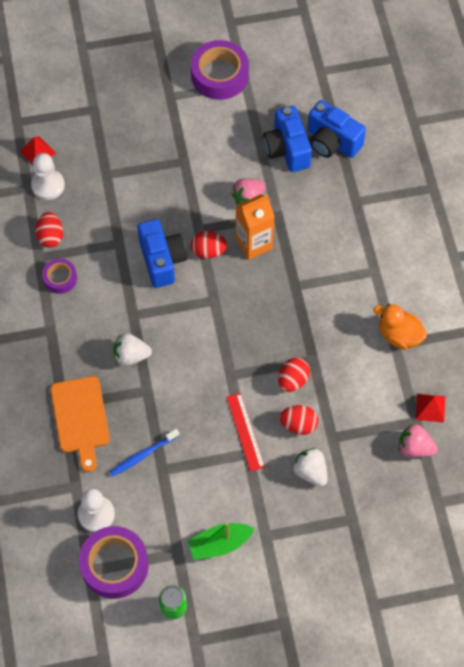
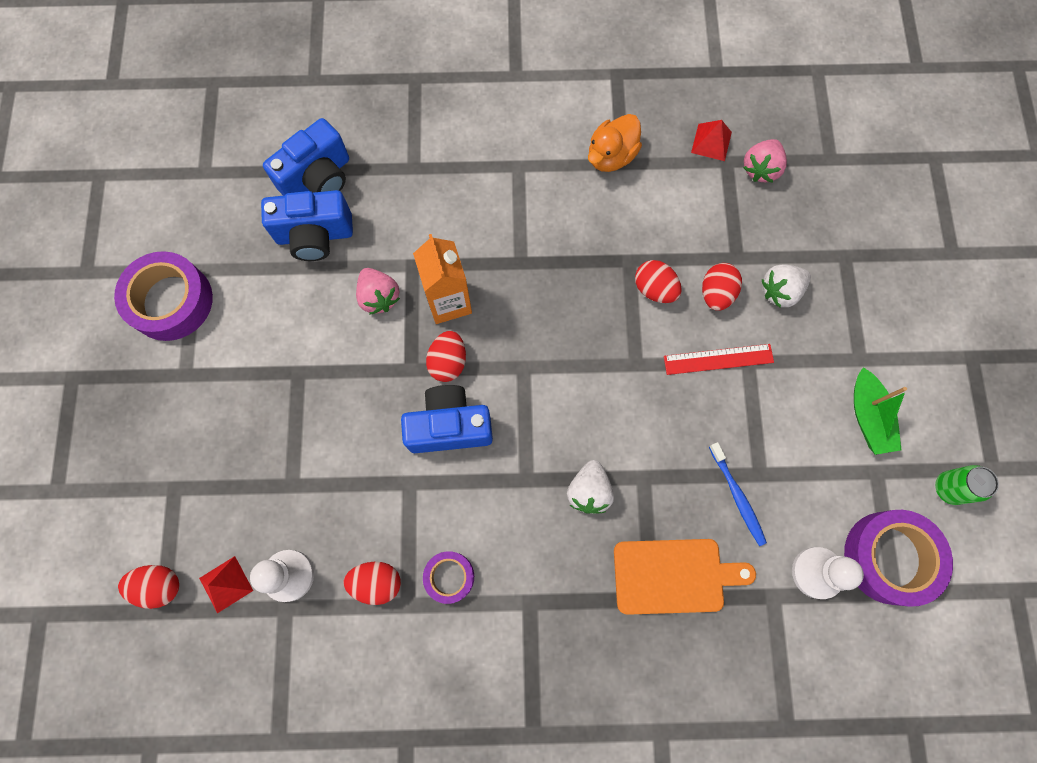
camera: 80 degrees left, 10 degrees up
none -> red egg [118,565,179,609]

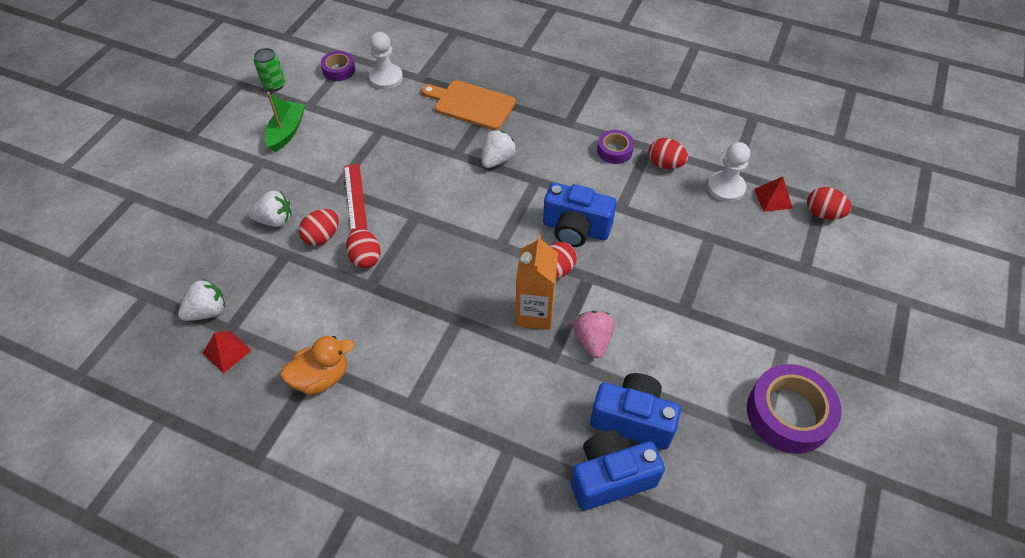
camera: 155 degrees left, 20 degrees down
red ruler [664,344,774,375] -> red ruler turned 60 degrees clockwise [344,164,367,231]
blue toothbrush [709,442,767,546] -> none
pink strawberry [743,139,787,182] -> white strawberry [178,279,225,321]
purple tape [844,510,953,607] -> purple tape [321,51,356,81], size x0.55

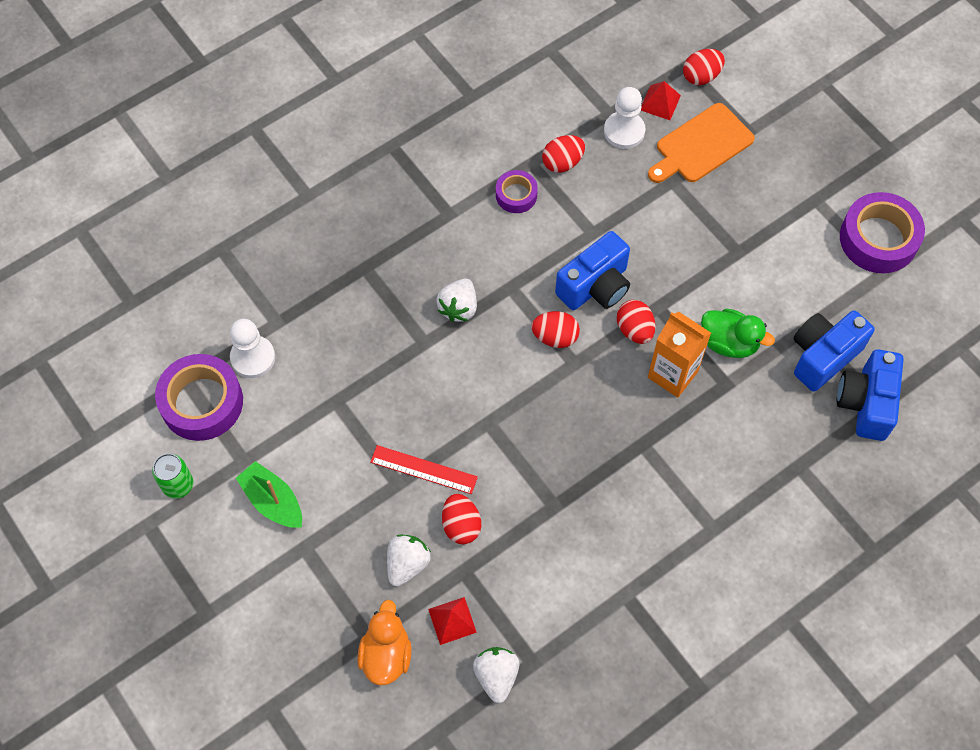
camera: 60 degrees left, 10 degrees up
red pyramid [203,331,252,374] -> red pyramid moved to [428,597,477,645]
orange duck [280,336,354,395] -> orange duck moved to [357,600,412,686]
purple tape [321,51,356,81] -> purple tape [155,354,243,441], size x1.83
red egg [346,228,381,269] -> red egg moved to [531,311,580,348]
orange cutting board [421,80,516,130] -> orange cutting board moved to [648,103,755,183]
white strawberry [482,130,516,168] -> white strawberry turned 135 degrees counterclockwise [437,278,477,322]
pink strawberry [574,310,614,358] -> green duck [701,308,775,358]

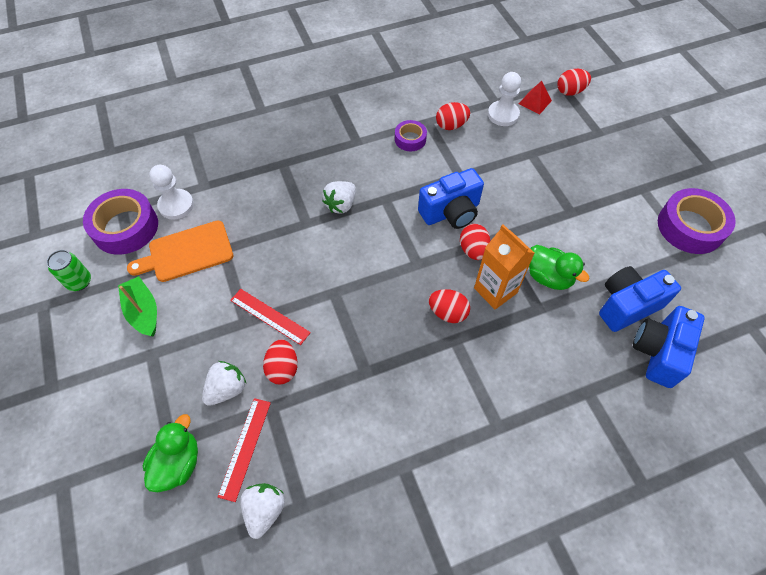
camera: 15 degrees right, 5 degrees down
orange duck [357,600,412,686] -> green duck [143,414,198,492]
red pyramid [428,597,477,645] -> red ruler [218,398,271,502]
red egg [531,311,580,348] -> red egg moved to [429,289,470,323]
orange cutting board [648,103,755,183] -> orange cutting board moved to [127,221,233,282]

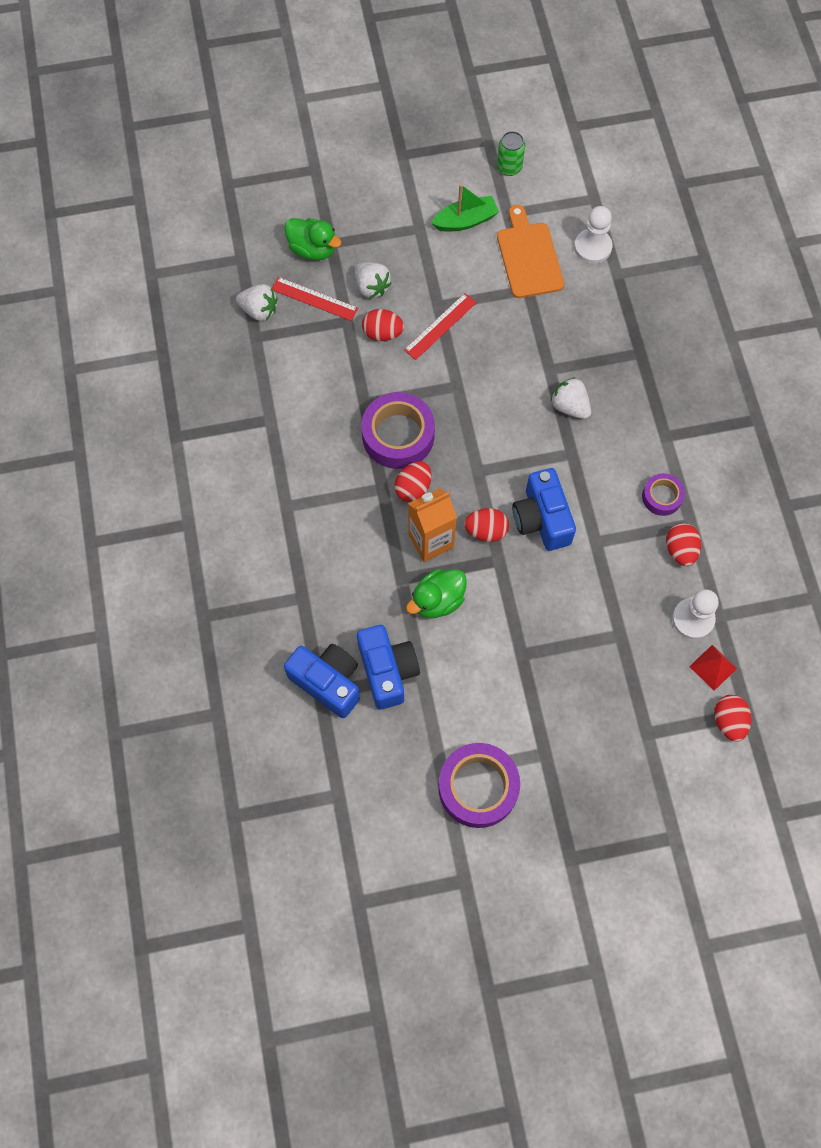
camera: 100 degrees right, 10 degrees up
purple tape [83,189,158,255] -> purple tape moved to [361,392,435,469]

